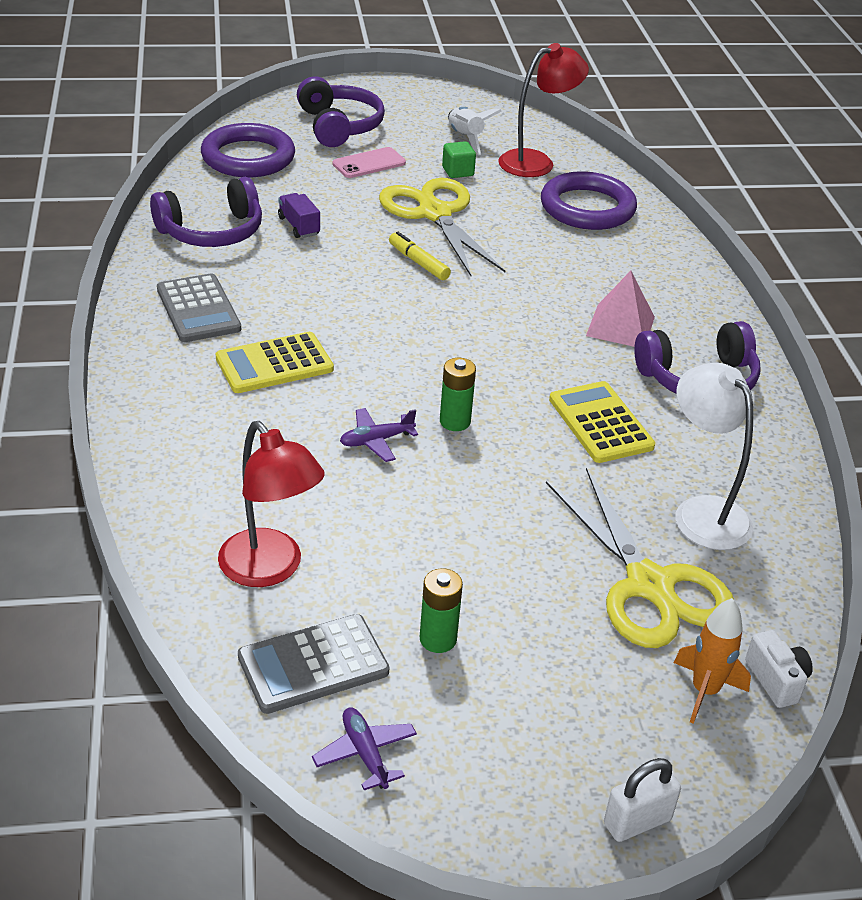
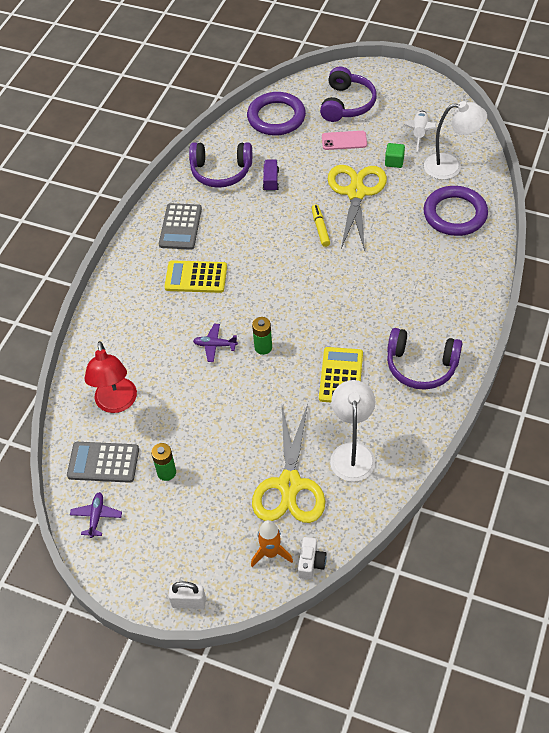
camera: 35 degrees right, 15 degrees up
red lamp [498,43,589,177] -> white lamp [424,101,487,180]
pink pyramid [586,271,655,347] -> none

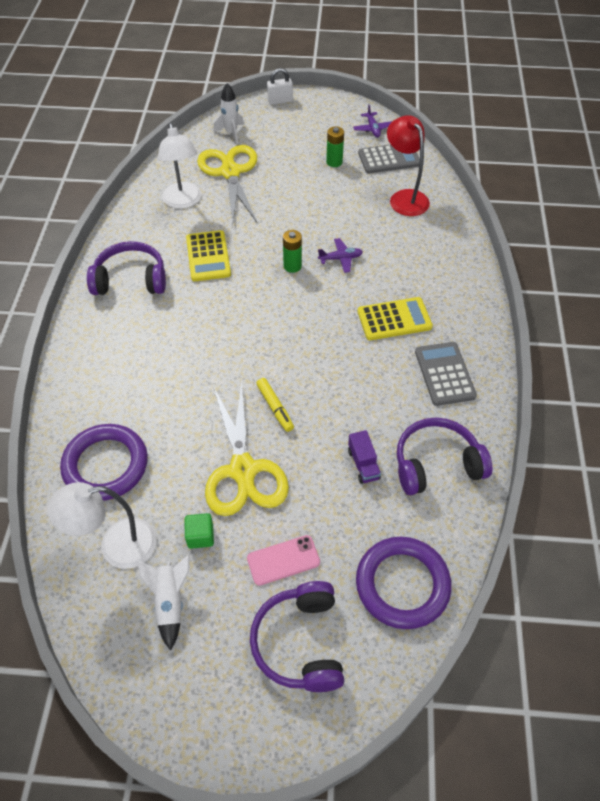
camera: 160 degrees right, 0 degrees up
orange rocket [251,520,293,567] -> white rocket [213,83,244,144]
white camera [298,537,327,580] -> none

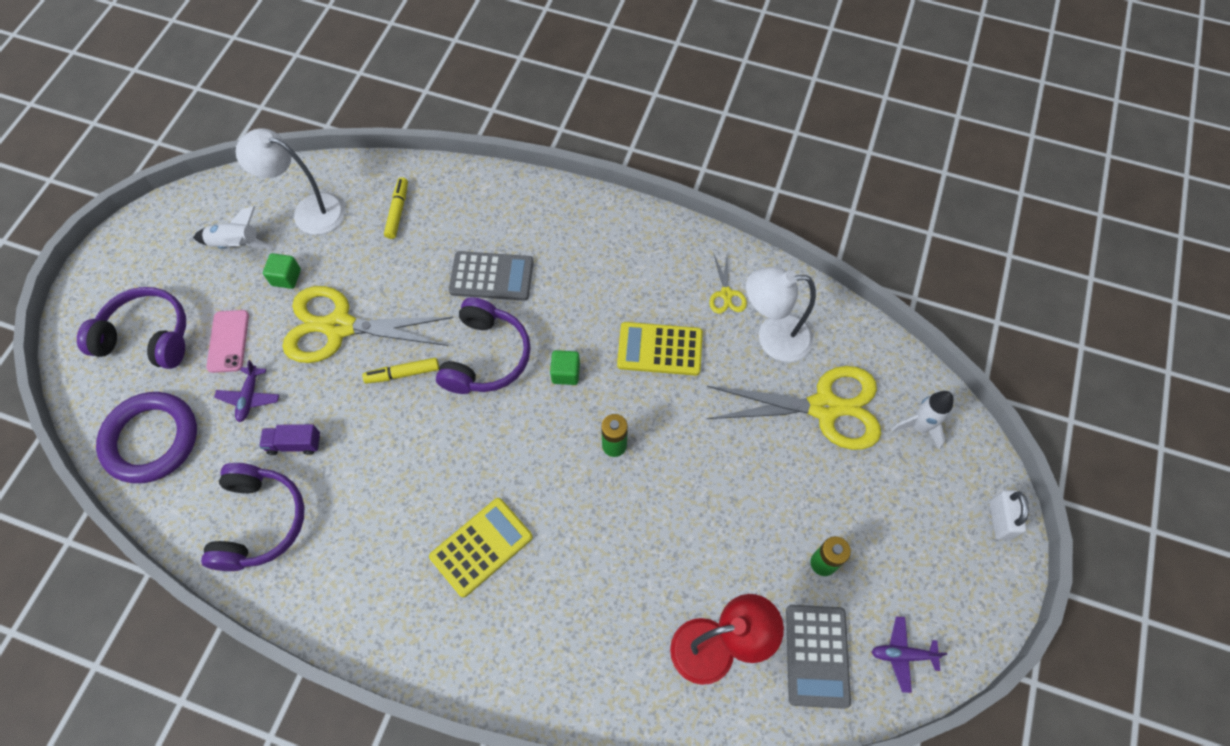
camera: 105 degrees right, 10 degrees up
white lamp [47,482,156,569] -> white lamp turned 75 degrees counterclockwise [236,128,345,235]
purple ring [60,424,148,501] -> yellow marker [384,177,408,239]
purple headphones [87,241,166,295] -> purple headphones moved to [436,297,531,394]
purple plane [318,238,363,273] -> purple plane moved to [214,360,279,422]
yellow calculator [357,297,433,340] -> yellow calculator turned 135 degrees counterclockwise [429,498,533,598]
grey calculator [415,342,477,406] -> grey calculator moved to [449,251,534,301]
none -> green cube [550,350,580,385]
none -> yellow scissors [709,253,747,314]

